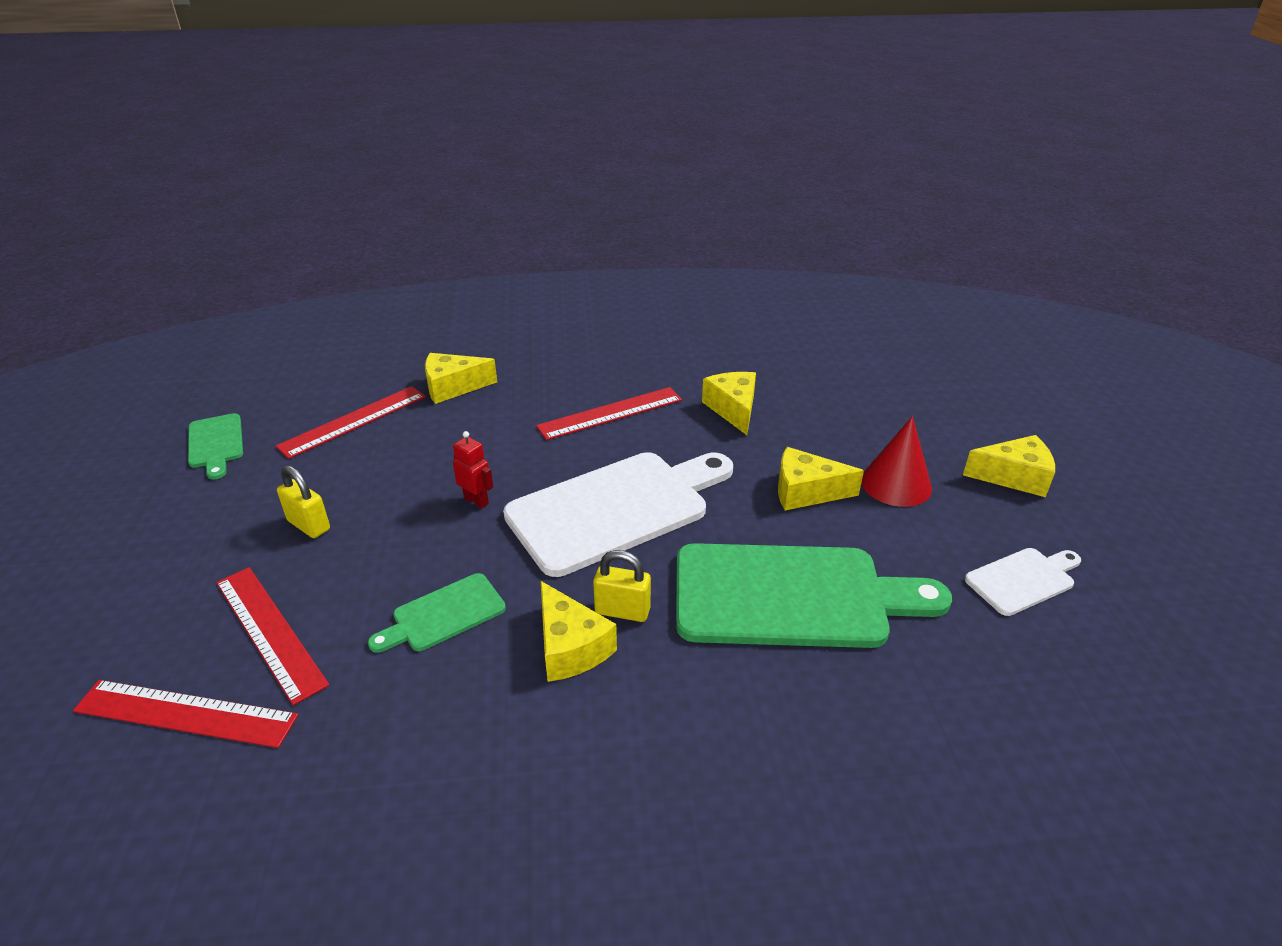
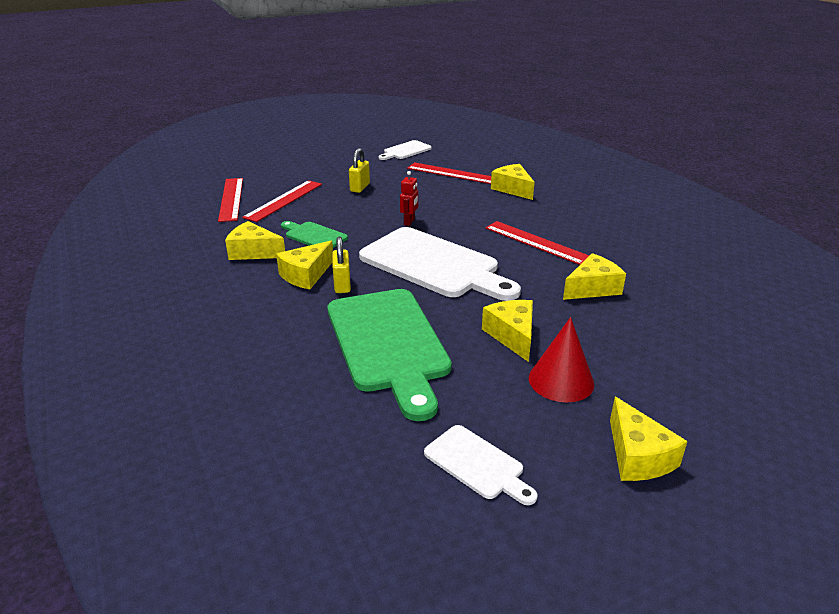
camera: 70 degrees right, 5 degrees down
green cutting board [188,413,243,480] -> white cutting board [378,140,432,160]
none -> yellow cheese [225,221,285,260]

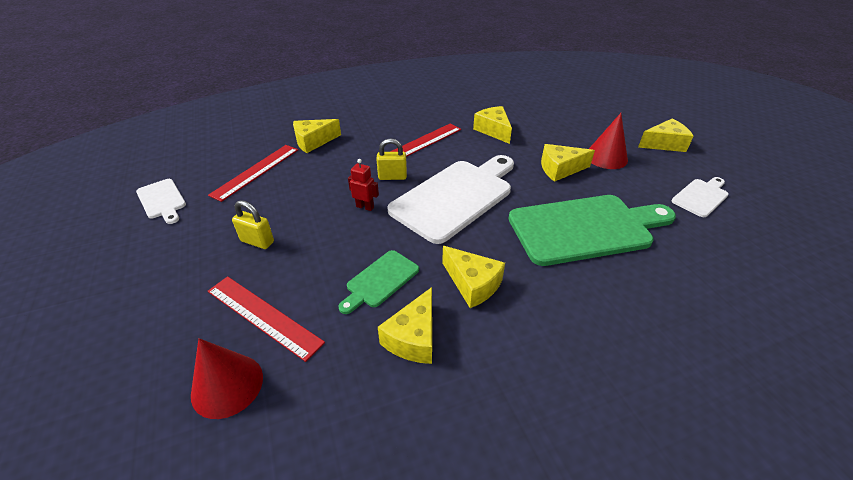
camera: 85 degrees left, 10 degrees up
red ruler [218,178,243,222] -> red cone [191,338,263,419]
yellow padlock [332,237,351,293] -> yellow padlock moved to [376,138,407,180]

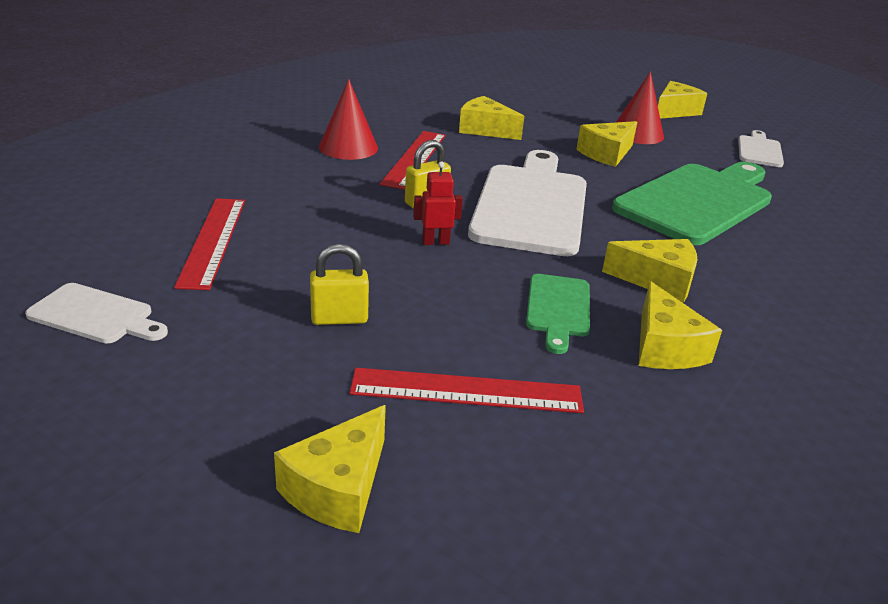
camera: 35 degrees left, 10 degrees down
red cone [191,338,263,419] -> red cone moved to [319,79,378,160]
yellow cheese [293,119,341,153] -> yellow cheese moved to [274,405,386,533]

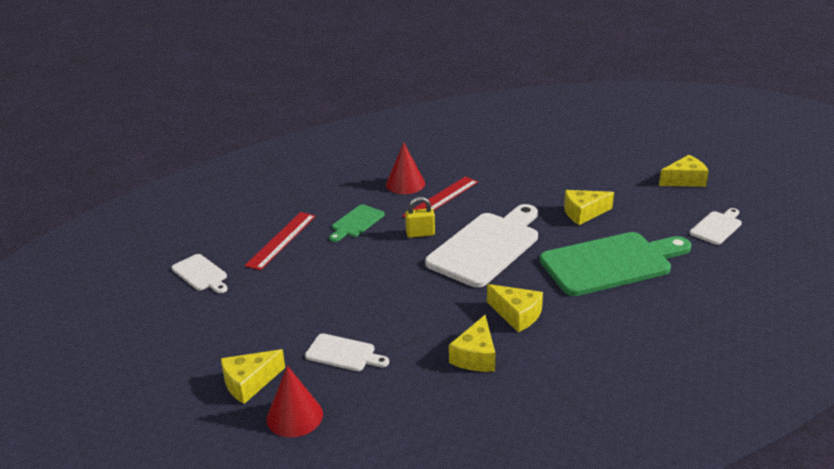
camera: 30 degrees right, 0 degrees up
yellow padlock [310,244,369,325] -> none
red ruler [350,368,584,413] -> white cutting board [305,333,389,371]
red robot [413,161,463,245] -> none
yellow cheese [459,96,524,140] -> none
green cutting board [526,274,590,354] -> green cutting board moved to [329,205,384,242]
red cone [616,72,664,144] -> red cone moved to [266,366,323,437]

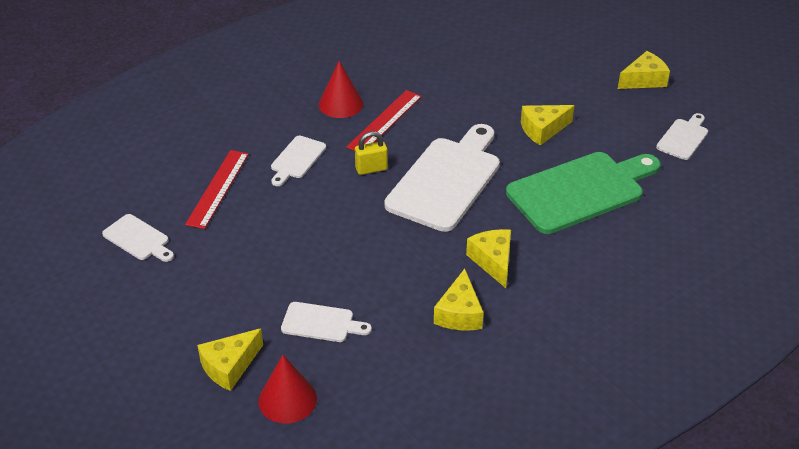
camera: 10 degrees left, 10 degrees up
green cutting board [329,205,384,242] -> white cutting board [271,136,326,186]
yellow cheese [487,284,543,332] -> yellow cheese turned 135 degrees counterclockwise [466,229,511,288]

